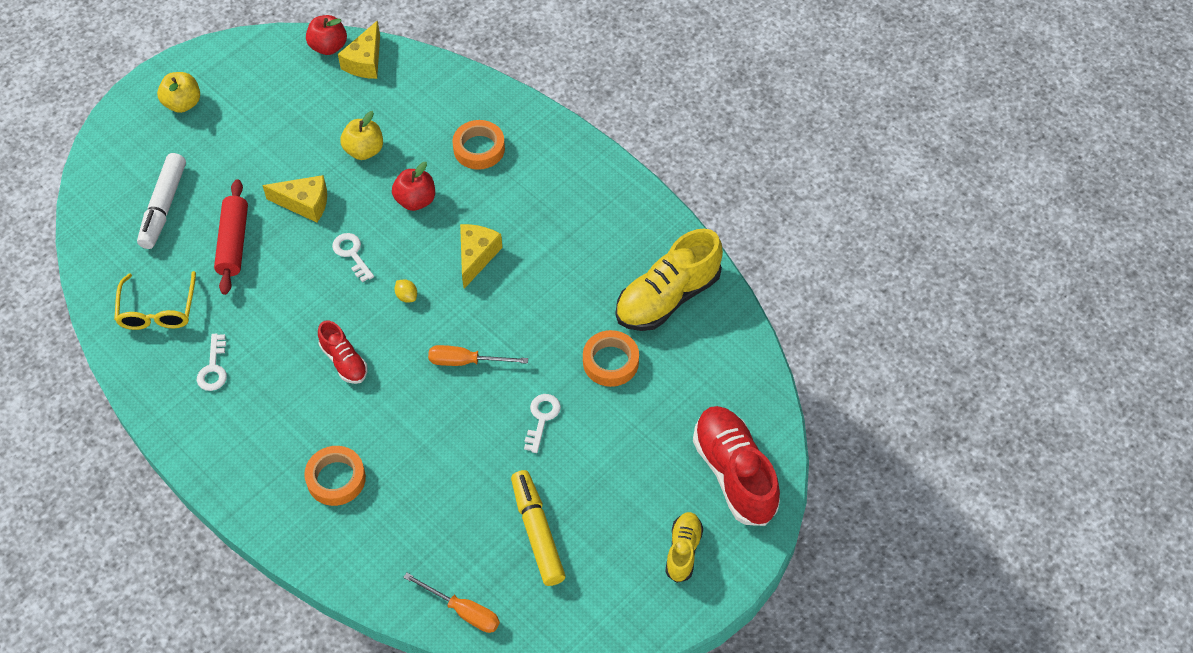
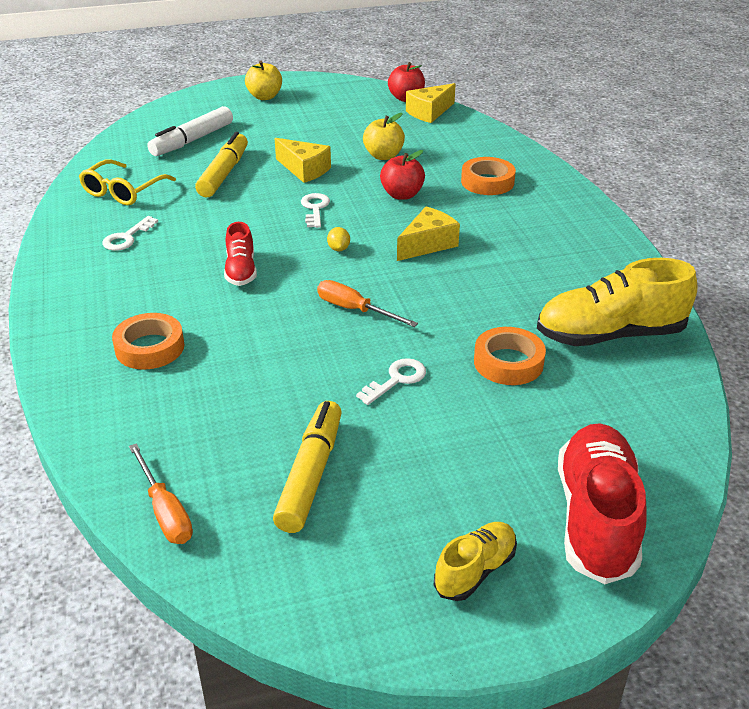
camera: 30 degrees right, 20 degrees down
red rolling pin [214,179,248,295] -> yellow marker [195,132,248,197]

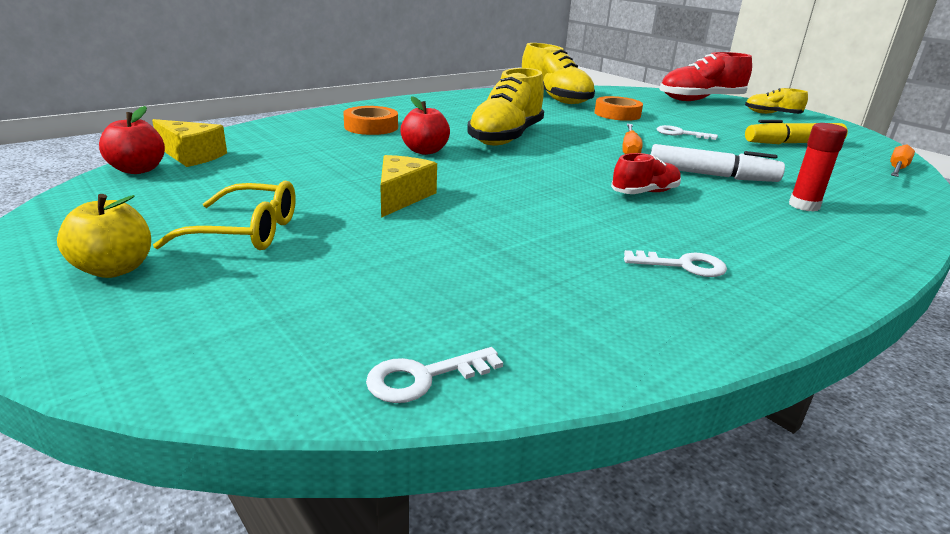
camera: 115 degrees left, 10 degrees down
yellow glasses [79,159,176,205] -> yellow glasses moved to [153,181,296,250]
orange tape [112,313,184,370] -> red glue stick [789,123,847,212]
white marker [147,106,233,156] -> white marker moved to [651,144,785,182]
yellow marker [195,132,248,197] -> none
white key [301,193,330,228] -> white key moved to [366,347,503,403]
yellow lemon [327,227,350,251] -> none
yellow apple [363,113,405,160] -> none
yellow cheese [397,207,460,261] -> yellow shoe [467,68,544,146]

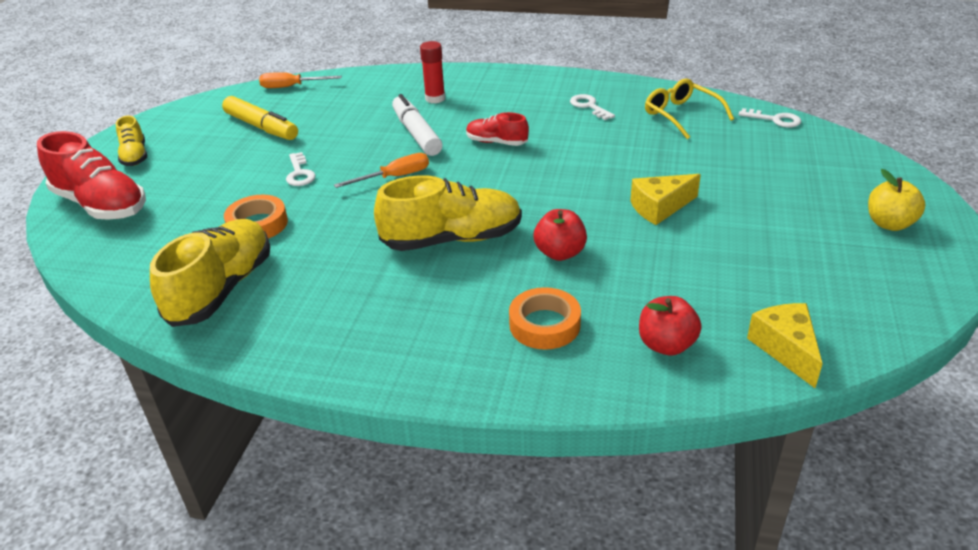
camera: 125 degrees left, 10 degrees up
red apple [99,106,165,174] -> red apple moved to [639,296,702,356]
yellow glasses [153,181,296,250] -> yellow glasses moved to [645,79,734,139]

